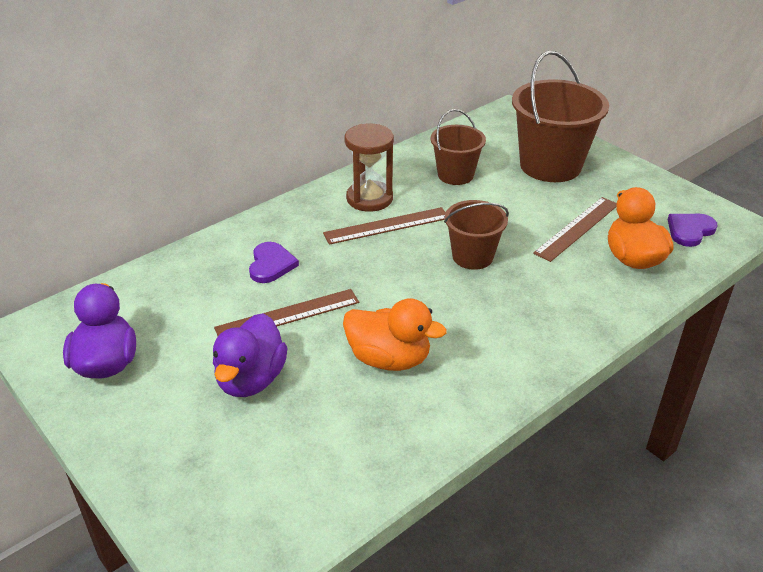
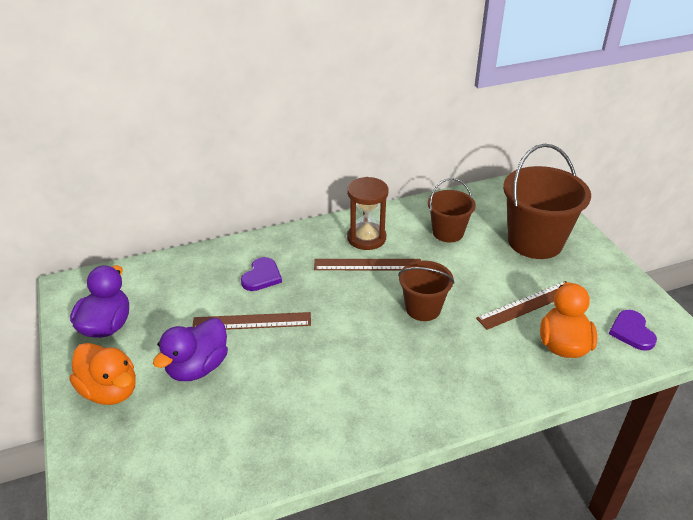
camera: 20 degrees right, 0 degrees up
orange duck [343,298,447,371] -> orange duck moved to [69,343,136,405]
purple heart [668,214,717,247] -> purple heart turned 75 degrees counterclockwise [609,310,657,351]

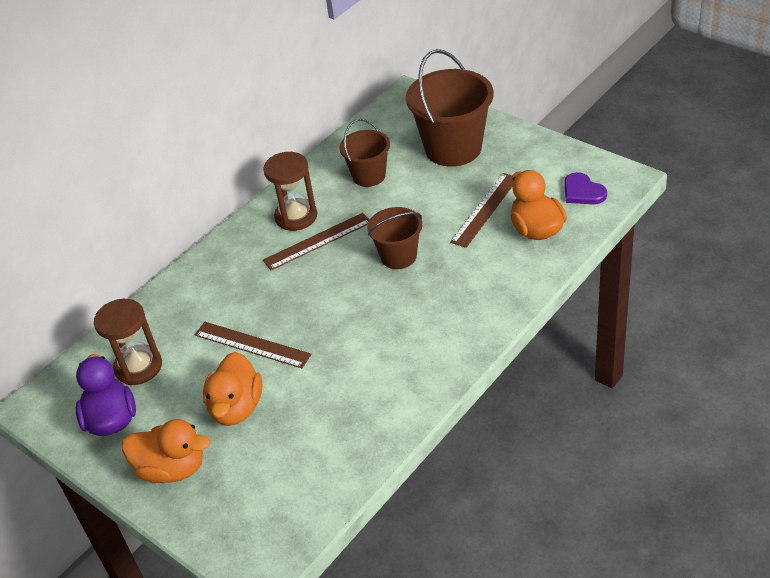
camera: 25 degrees left, 5 degrees up
purple duck [153,318,228,381] -> orange duck [203,352,262,426]
brown ruler [192,312,311,330] -> brown ruler turned 60 degrees clockwise [195,322,311,368]
purple heart [241,257,282,291] -> none
none -> brown hourglass [94,299,162,385]

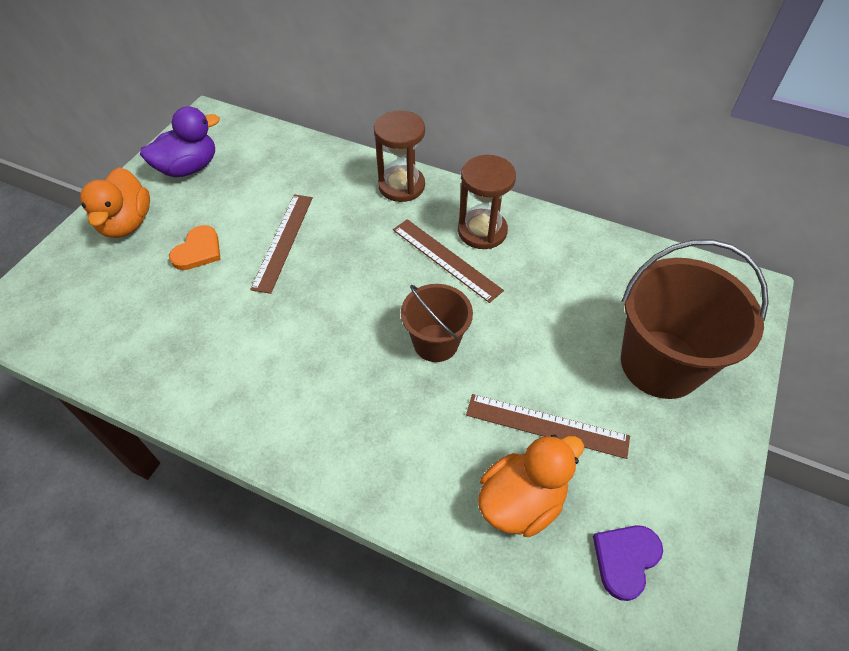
camera: 70 degrees right, 10 degrees up
brown hourglass [94,299,162,385] -> brown hourglass moved to [374,110,425,202]
orange duck [203,352,262,426] -> orange heart [169,225,221,270]
brown bucket [339,119,390,187] -> none

